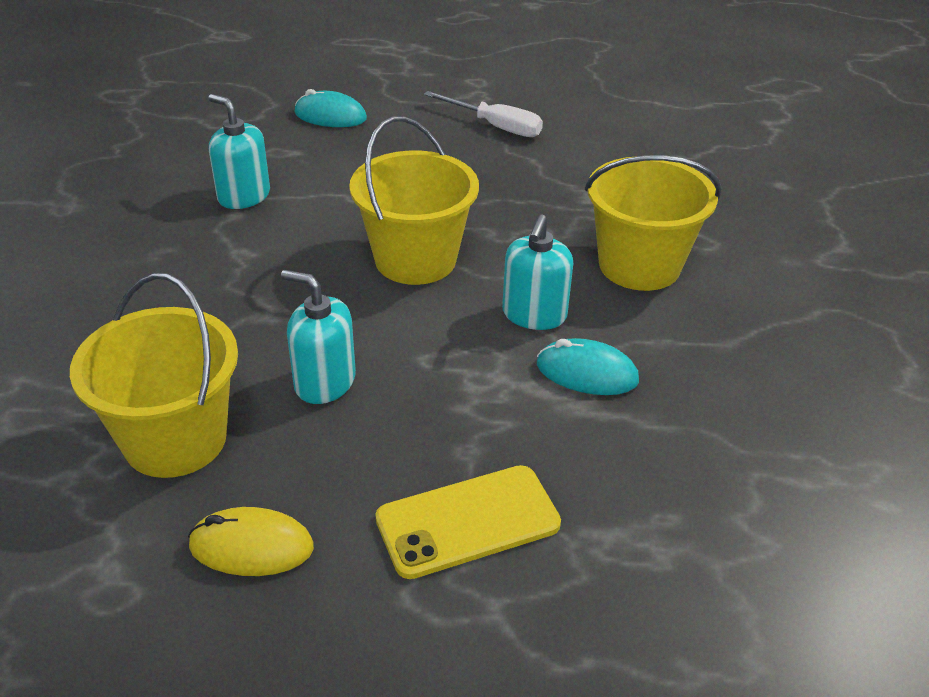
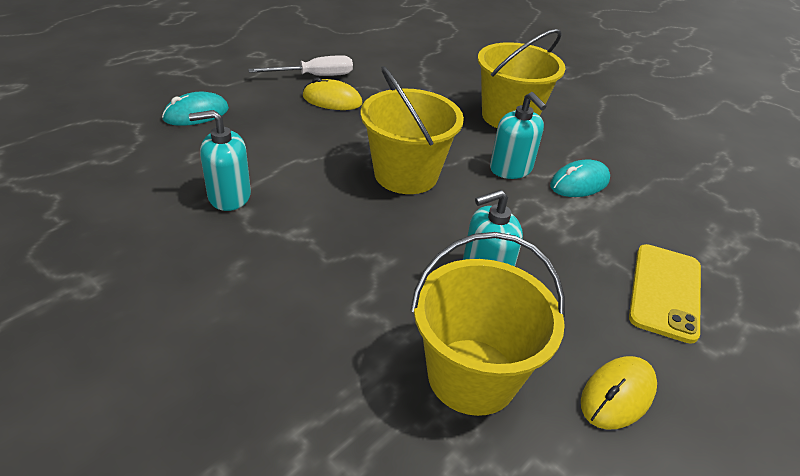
camera: 50 degrees left, 0 degrees up
none -> yellow mouse [303,77,362,110]

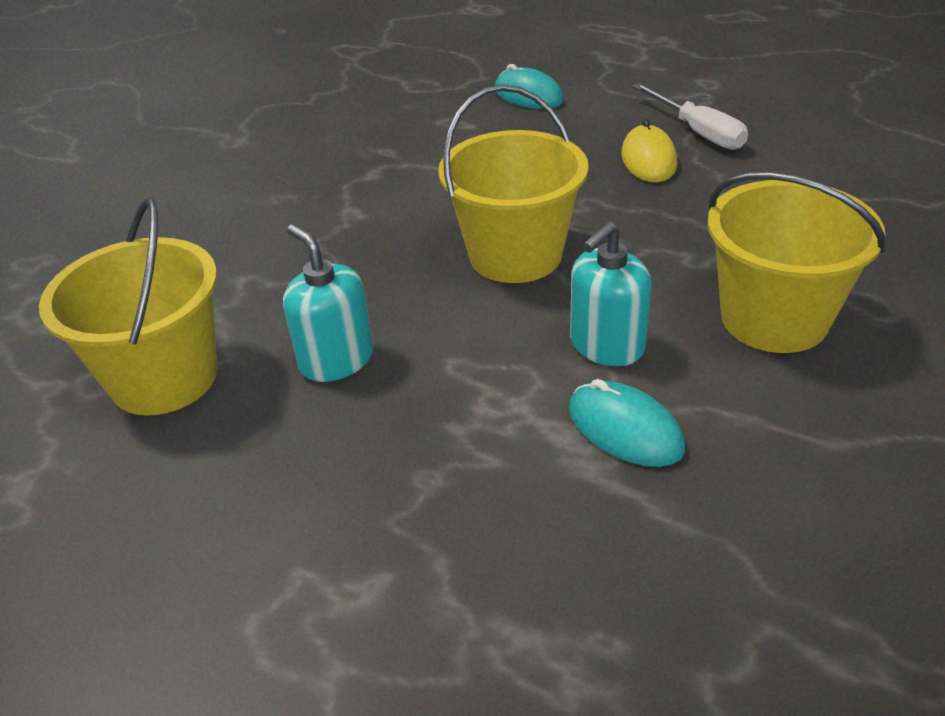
camera: 80 degrees right, 0 degrees up
turquoise soap dispenser [189,110,251,211] -> none
yellow mouse [581,356,657,430] -> none
yellow phone [629,244,701,344] -> none

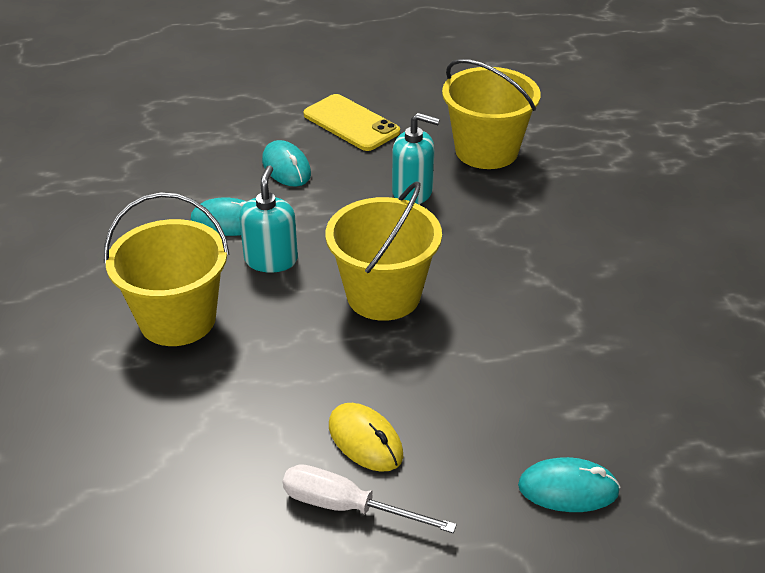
camera: 140 degrees right, 0 degrees up
none -> turquoise mouse [262,140,311,187]
none -> yellow phone [303,94,400,151]

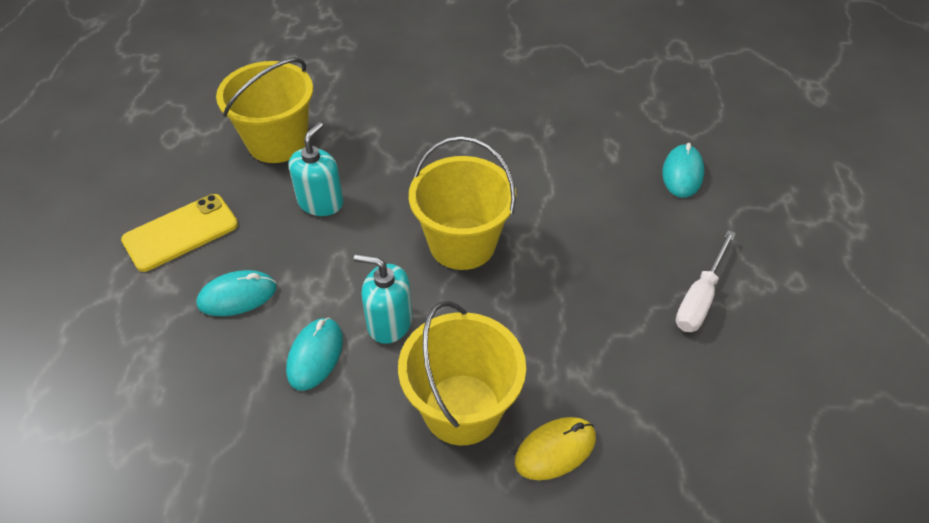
camera: 80 degrees left, 10 degrees up
yellow mouse [329,403,403,472] -> yellow mouse moved to [515,417,596,480]

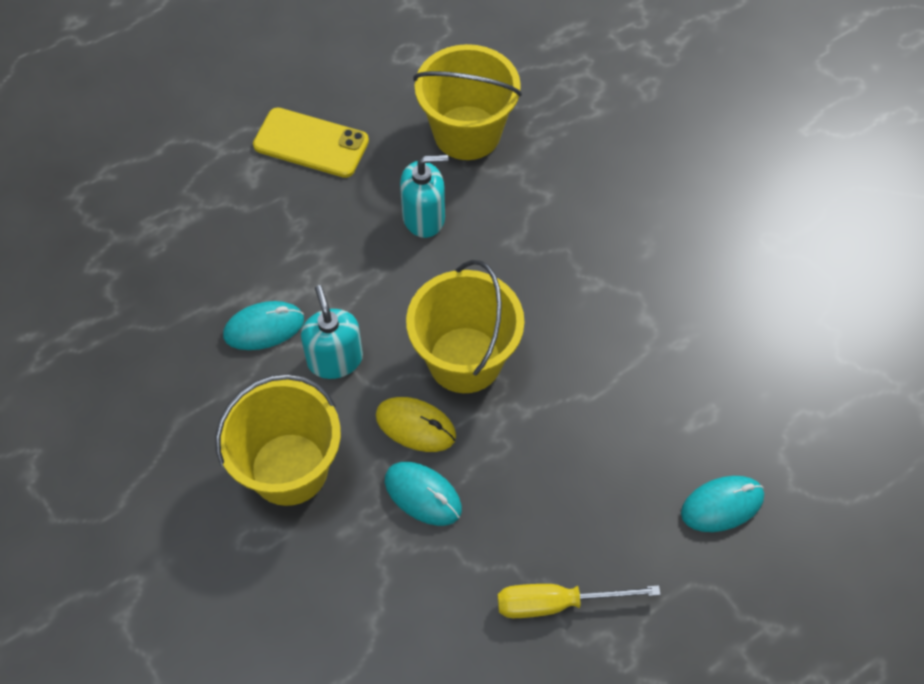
camera: 55 degrees right, 10 degrees up
turquoise mouse [197,270,277,316] -> turquoise mouse moved to [385,462,462,526]
yellow mouse [515,417,596,480] -> yellow mouse moved to [376,397,456,452]
white screwdriver [676,230,735,332] -> yellow screwdriver [498,584,661,618]

